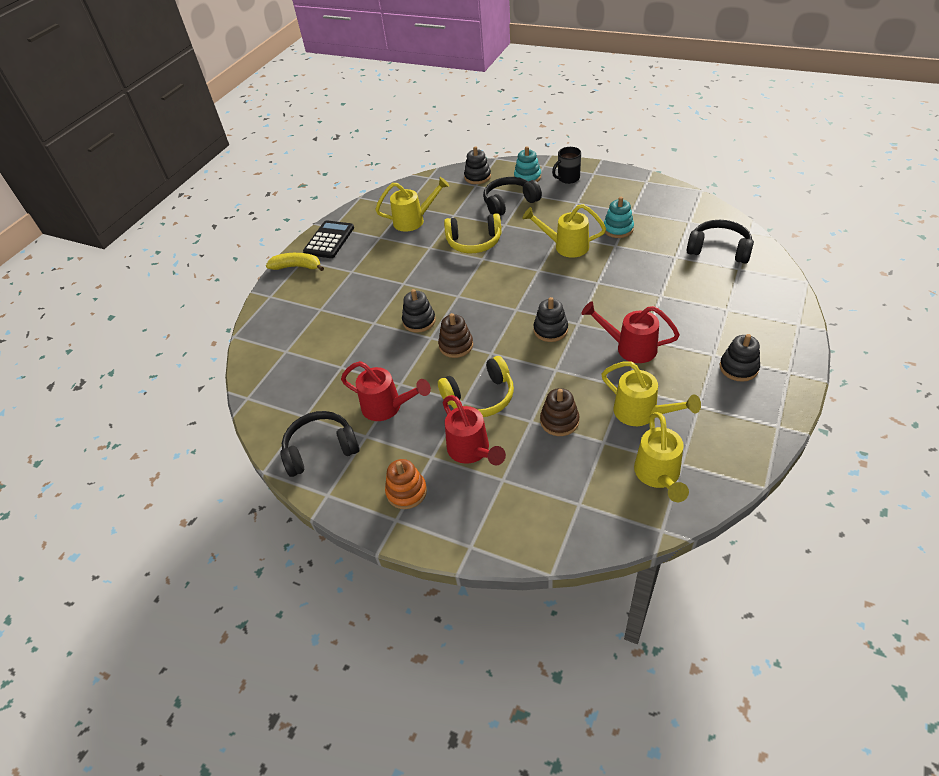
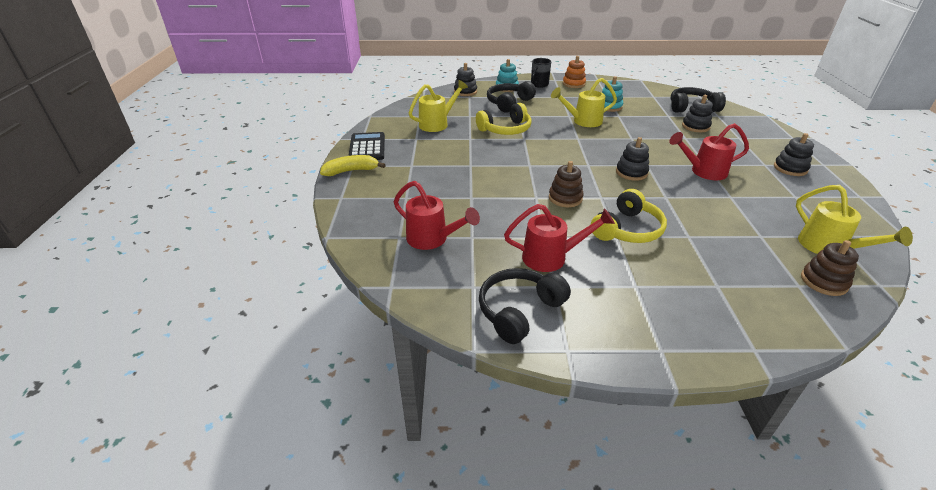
camera: 30 degrees left, 10 degrees down
orange stacking toy [385,459,427,509] -> orange stacking toy moved to [563,56,586,88]
black stacking toy [402,289,436,333] -> black stacking toy moved to [682,95,713,132]
red watering can [443,395,506,465] -> red watering can moved to [394,181,480,250]
brown stacking toy [540,388,579,436] -> brown stacking toy moved to [801,240,859,296]
yellow watering can [601,361,701,426] -> none

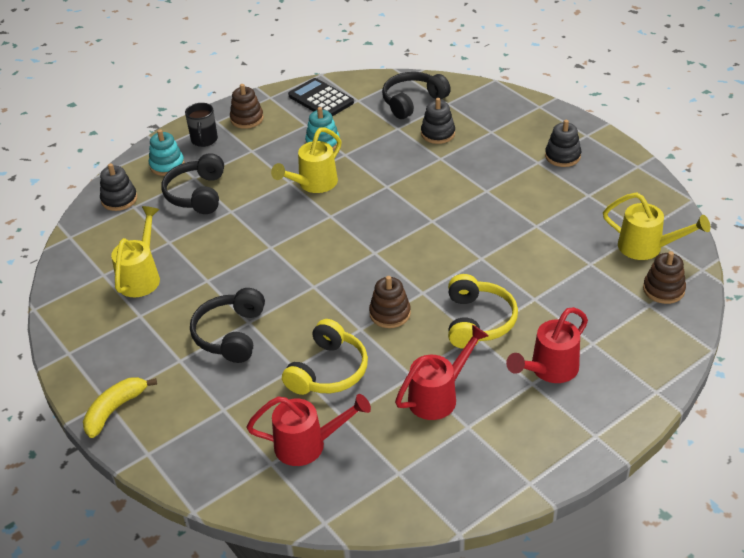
camera: 35 degrees left, 5 degrees up
black calculator [349,132,385,160] -> black calculator moved to [288,78,354,116]
yellow headphones [476,103,532,135] -> yellow headphones moved to [282,319,368,395]
black headphones [479,268,571,344] -> black headphones moved to [190,288,265,363]
orange stacking toy [563,56,586,88] -> brown stacking toy [230,84,264,129]
black stacking toy [616,137,649,181] -> none
red watering can [669,123,749,180] -> red watering can moved to [506,307,588,383]

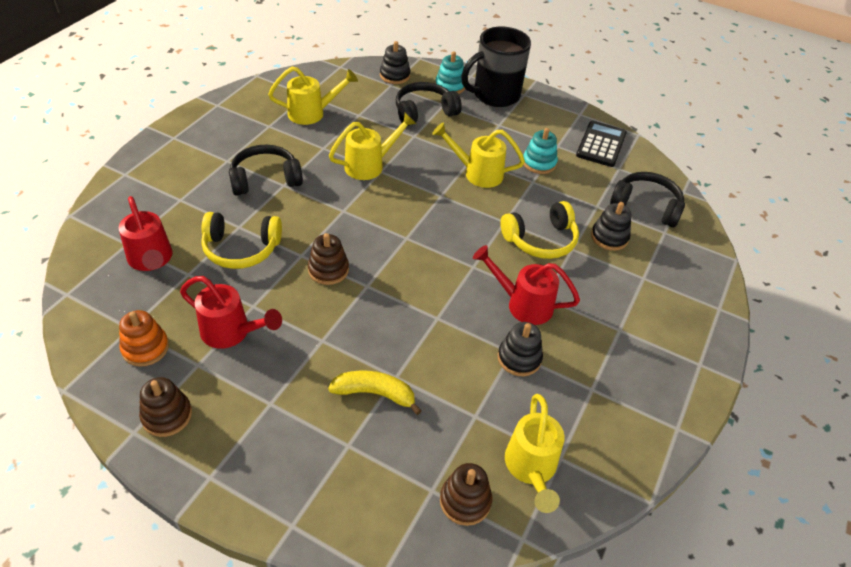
camera: 60 degrees right, 5 degrees up
yellow banana [83,377,157,438] -> yellow banana moved to [328,371,422,415]
black mug [185,103,218,147] -> black mug [461,27,531,107], size x1.90
brown stacking toy [230,84,264,129] -> brown stacking toy moved to [139,377,192,437]
yellow headphones [448,274,518,349] -> yellow headphones moved to [500,201,579,259]
red watering can [506,307,588,383] -> red watering can moved to [473,245,580,325]
black stacking toy [545,120,581,167] -> black stacking toy moved to [498,322,543,376]
none -> orange stacking toy [119,310,169,367]
none -> yellow watering can [329,112,416,180]

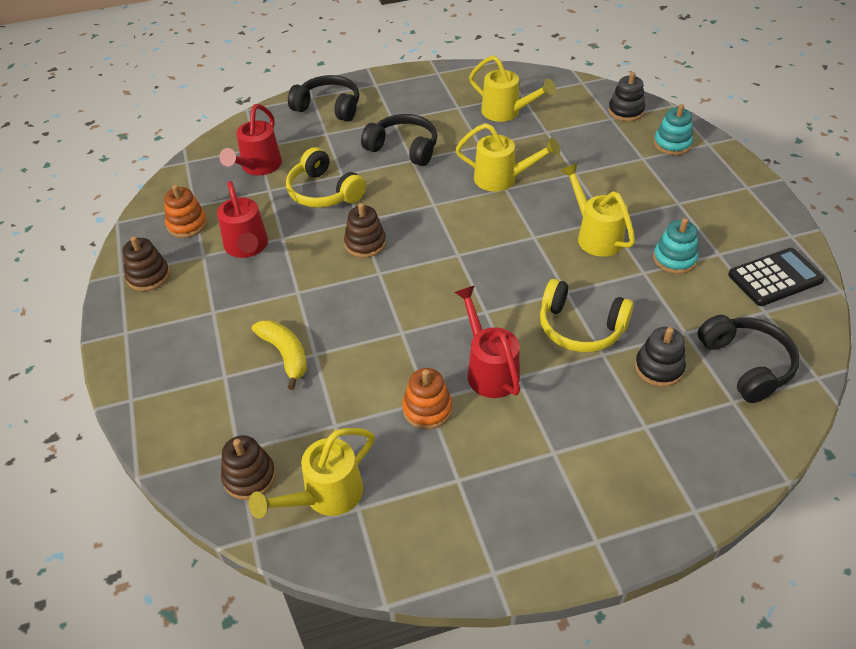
camera: 50 degrees right, 0 degrees up
black headphones [396,82,462,126] -> black headphones moved to [288,75,359,122]
black mug [461,27,531,107] -> none
black stacking toy [498,322,543,376] -> orange stacking toy [402,368,452,429]

